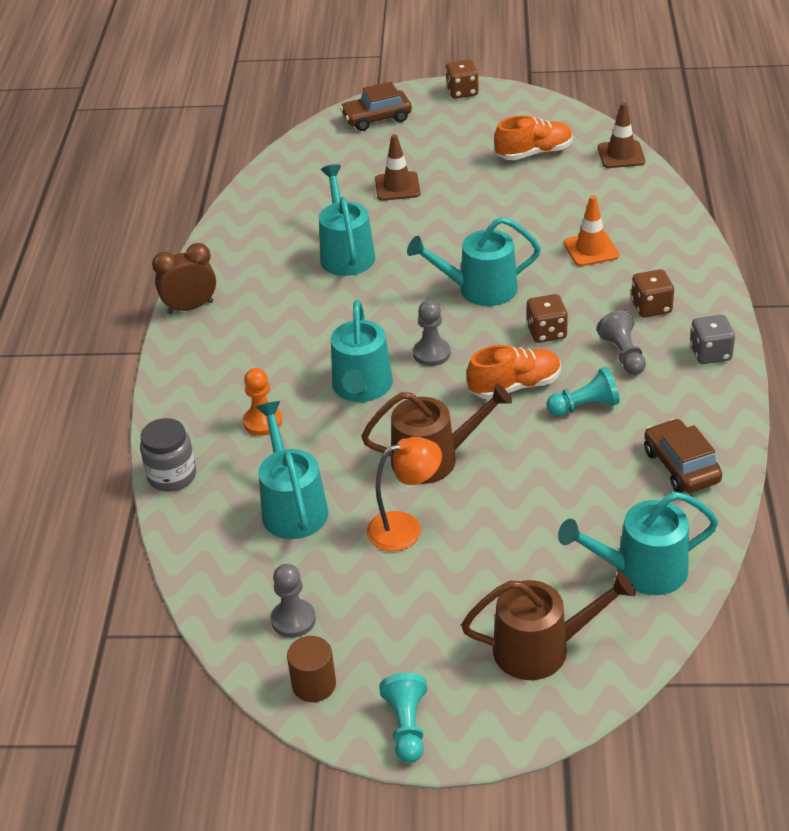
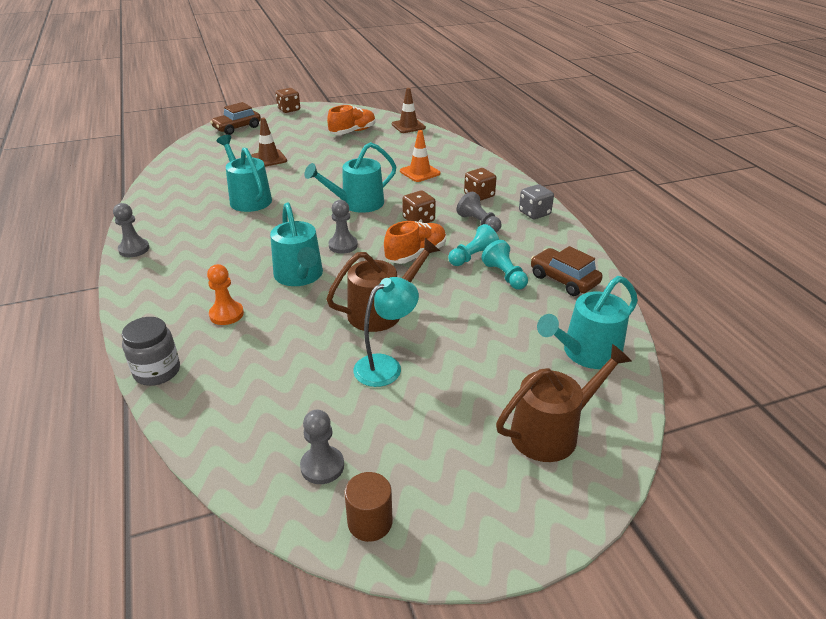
camera: 25 degrees left, 5 degrees down
brown clock [152,243,216,314] -> grey pawn [113,203,149,257]
turquoise watering can [256,401,328,539] -> none
orange lamp [367,437,442,551] -> turquoise lamp [353,277,419,387]
turquoise pawn [379,673,427,763] -> turquoise pawn moved to [481,240,528,290]

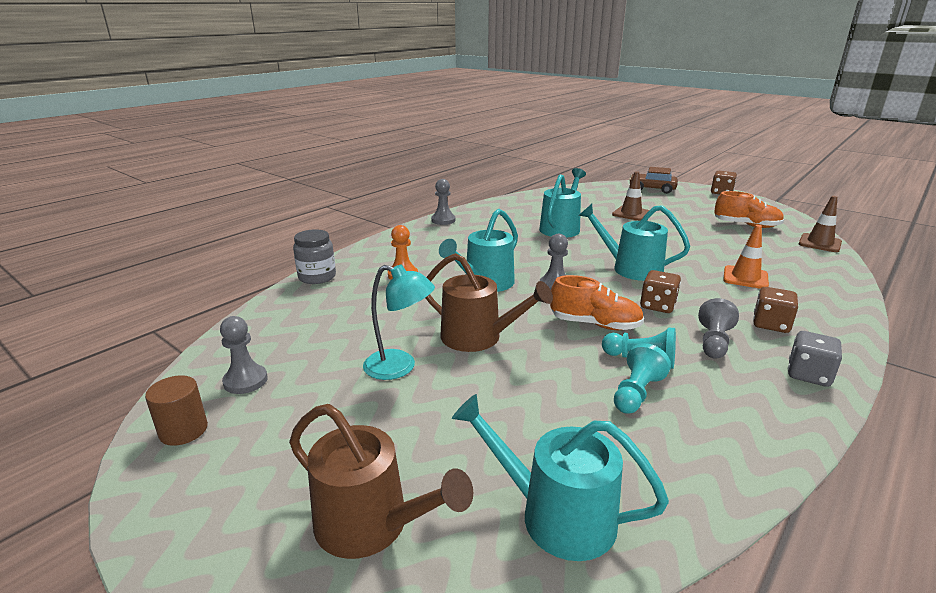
camera: 60 degrees right, 10 degrees down
brown car [531,246,603,296] -> none

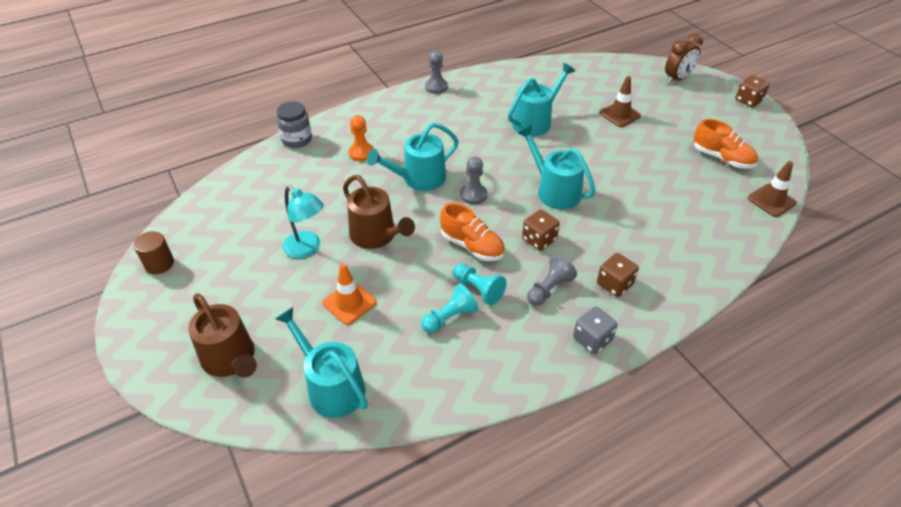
camera: 20 degrees right, 20 degrees up
grey pawn [220,316,268,394] -> none
brown car [629,167,678,194] -> brown clock [665,34,703,84]
orange traffic cone [723,225,769,289] -> orange traffic cone moved to [323,263,377,325]

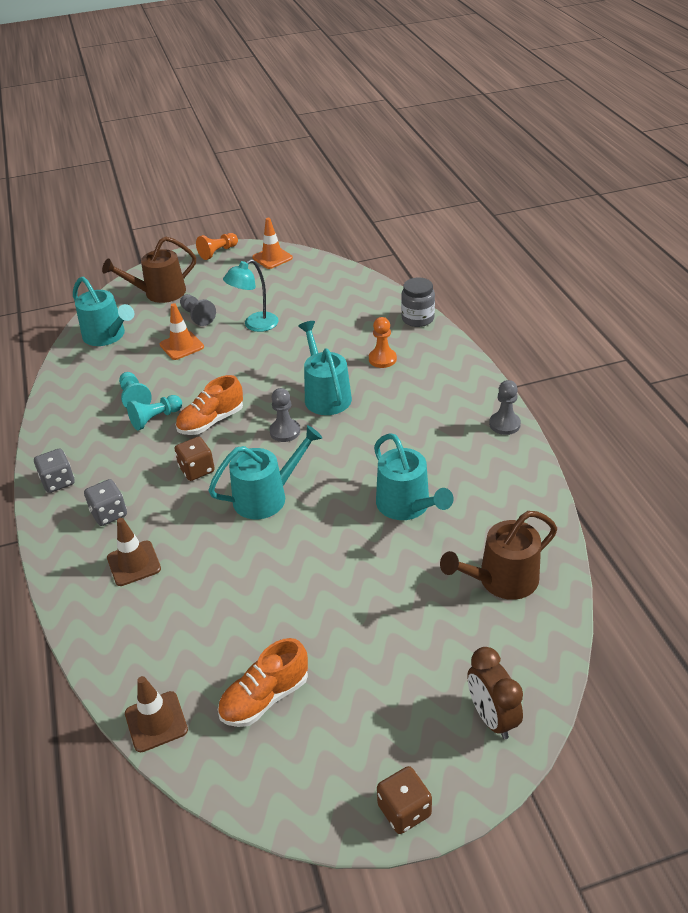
camera: 105 degrees right, 5 degrees down
brown cylinder [134,231,174,274] -> orange traffic cone [252,218,293,269]
turquoise watering can [275,307,368,418] -> turquoise watering can turned 75 degrees clockwise [73,276,134,346]
brown watering can [343,175,415,249] -> brown watering can moved to [440,511,557,600]
grey pawn [527,255,577,306] -> grey pawn moved to [180,294,216,326]
brown dice [597,253,639,297] -> grey dice [84,479,127,526]
brown traffic cone [600,76,641,127] -> brown traffic cone moved to [107,518,161,586]
none -> orange pawn [196,233,238,260]

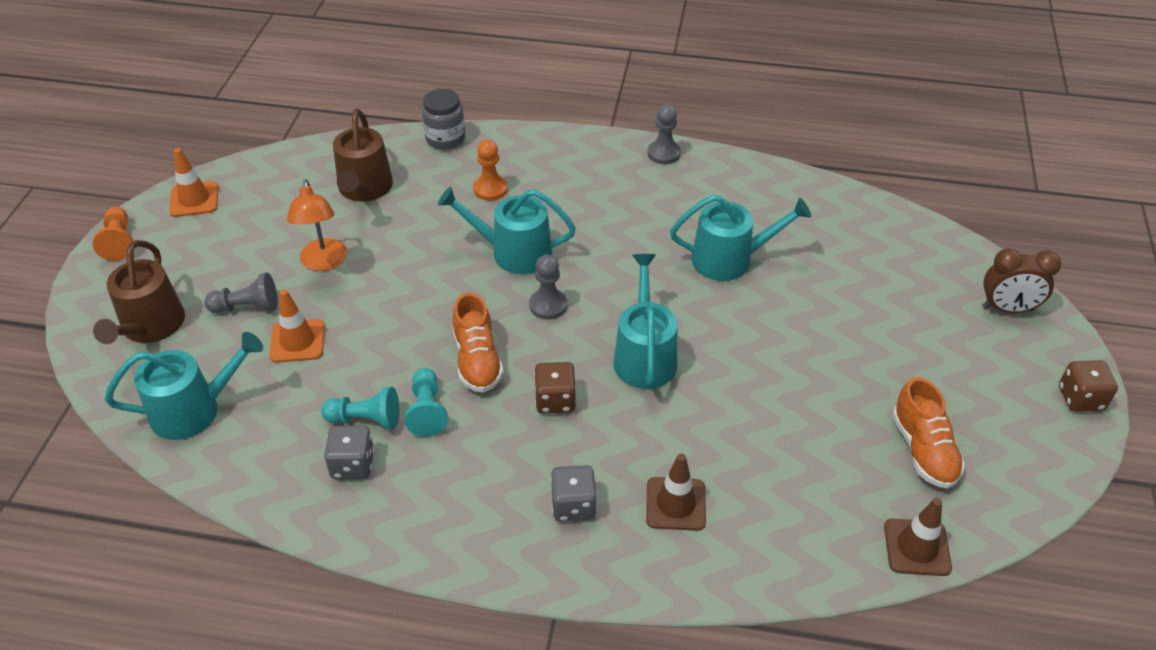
camera: 65 degrees left, 5 degrees up
grey dice [34,448,75,493] -> grey dice moved to [324,426,374,479]
turquoise lamp [223,259,279,332] -> orange lamp [287,179,347,271]
brown watering can [440,511,557,600] -> brown watering can moved to [333,108,393,202]

